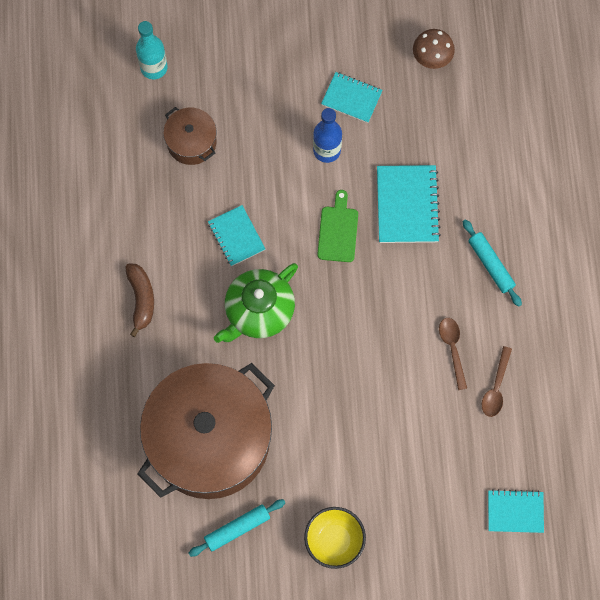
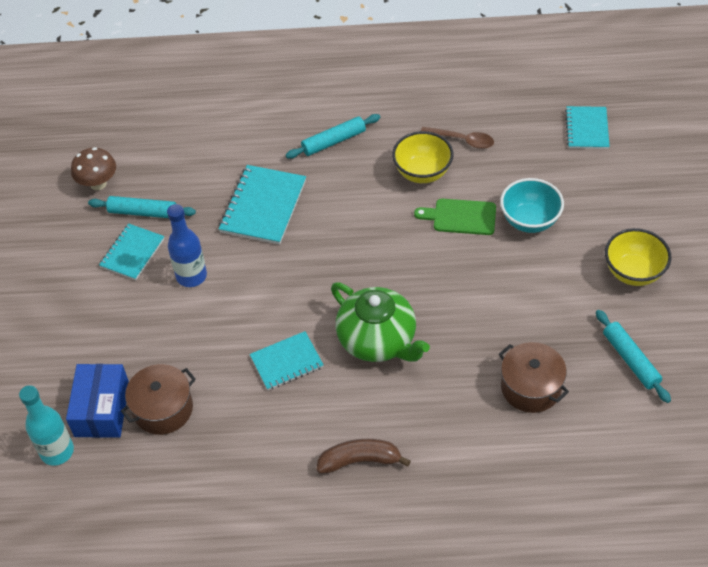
camera: 85 degrees left, 20 degrees down
brown pot [138,363,275,499] -> brown pot [499,342,569,413], size x0.44
green cutting board [317,190,358,262] -> green cutting board moved to [414,199,496,235]
turquoise notebook [377,165,441,243] -> turquoise notebook turned 75 degrees counterclockwise [219,165,306,245]
brown spoon [439,318,467,390] -> yellow bowl [392,131,454,183]
none -> blue box [66,364,129,438]
none -> turquoise rolling pin [88,196,196,218]
none -> turquoise bowl [500,178,564,233]

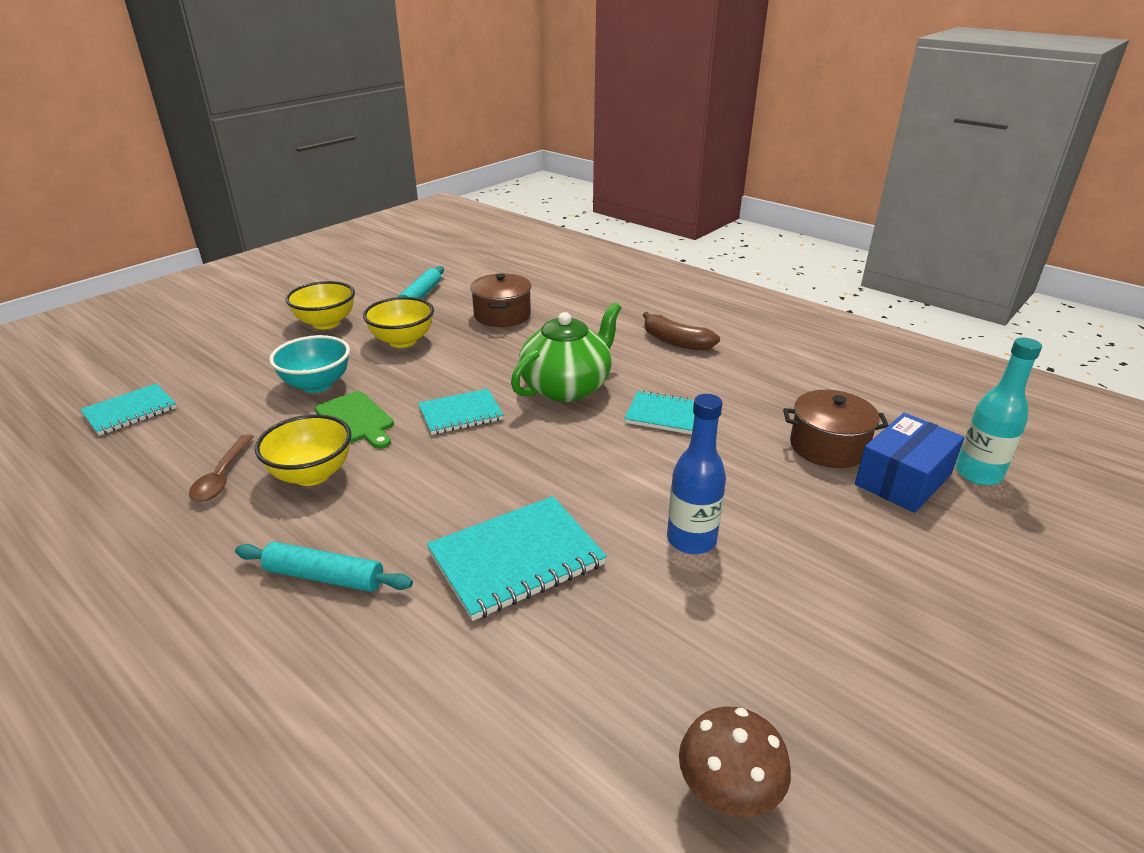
camera: 140 degrees left, 20 degrees down
turquoise rolling pin [88,196,196,218] -> none
turquoise notebook [99,223,164,280] -> turquoise notebook moved to [418,389,504,435]
green teapot [331,282,430,362] -> green teapot turned 45 degrees clockwise [511,302,621,402]
brown spoon [421,127,494,149] -> brown spoon turned 150 degrees counterclockwise [189,435,254,501]
none -> yellow bowl [363,297,434,348]

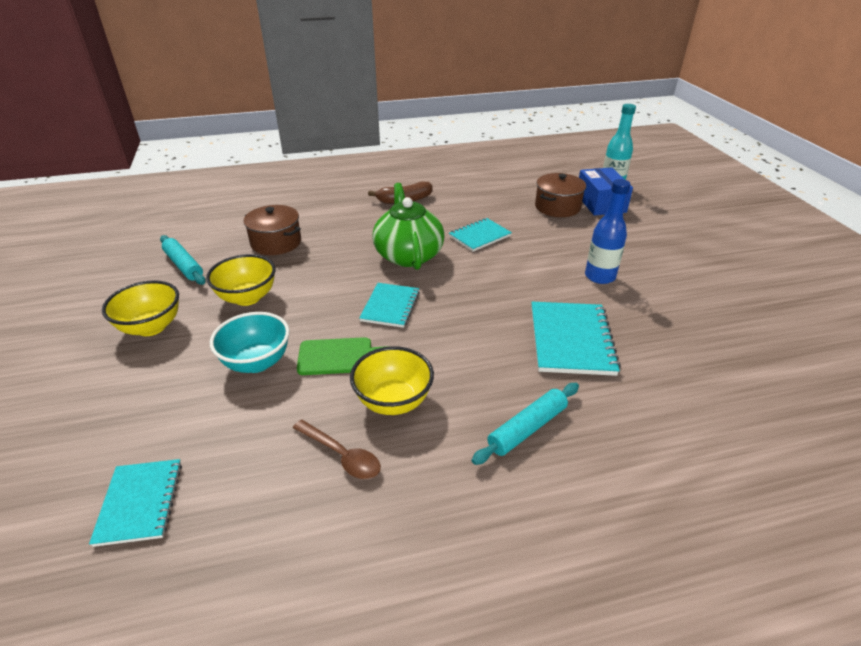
camera: 55 degrees left, 5 degrees up
brown mushroom [679,707,791,817] -> none

